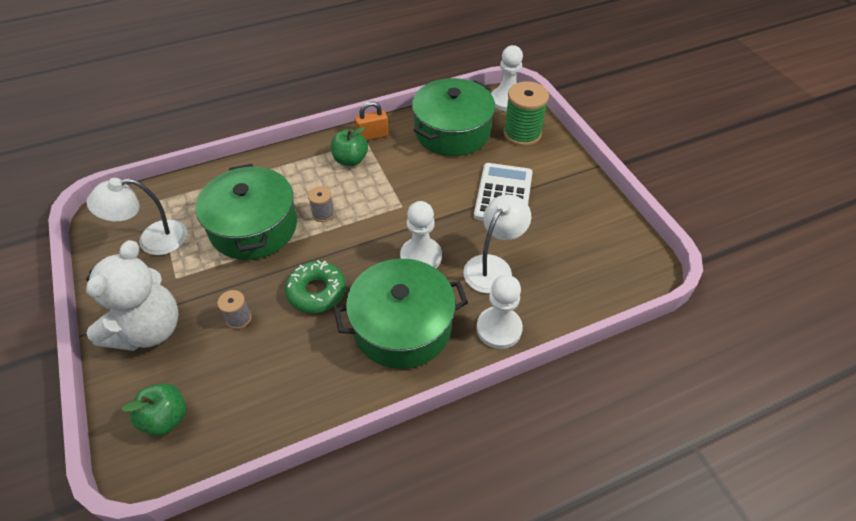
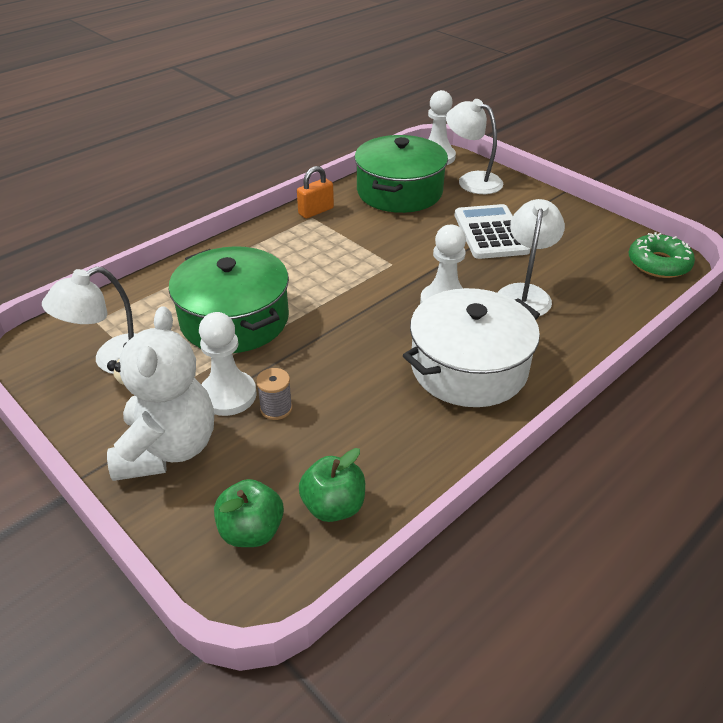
camera: 20 degrees left, 10 degrees down
green donut [285,260,346,313] -> green donut moved to [629,232,695,278]
grey spool [308,186,335,222] -> none
green apple [331,127,368,166] -> green apple moved to [299,448,365,522]
green pot [334,259,468,369] -> white pot [403,288,540,407]
white pawn [476,275,523,349] -> white pawn moved to [199,312,257,416]
green spool [503,81,549,146] -> white lamp [446,99,503,194]

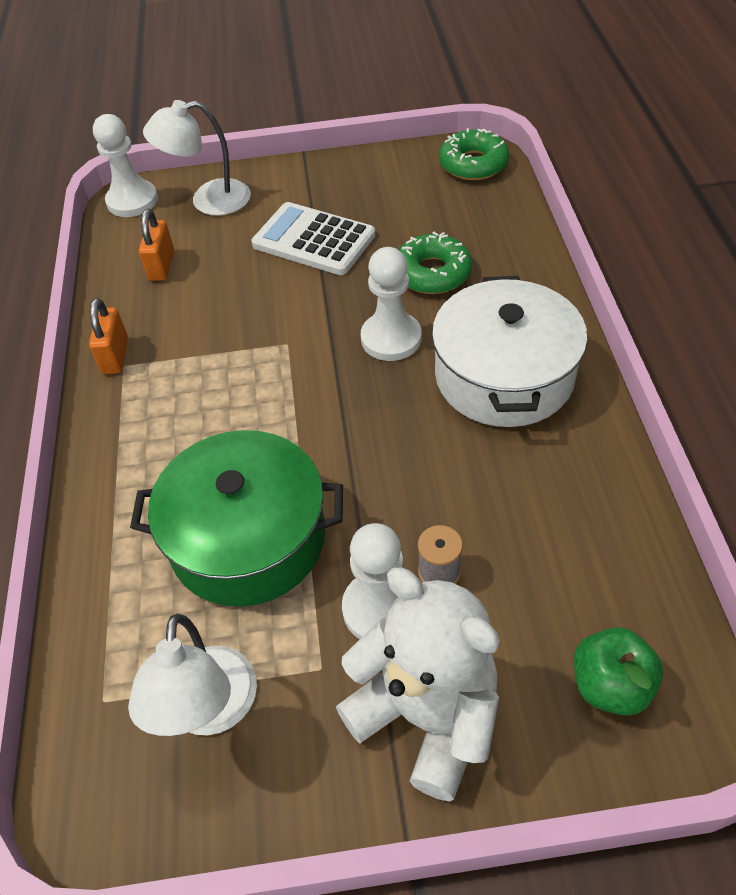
camera: 50 degrees left, 10 degrees up
green apple [299,448,365,522] -> none
green pot [354,135,448,213] -> orange padlock [139,209,174,281]
white lamp [498,199,565,316] -> green donut [399,232,472,294]

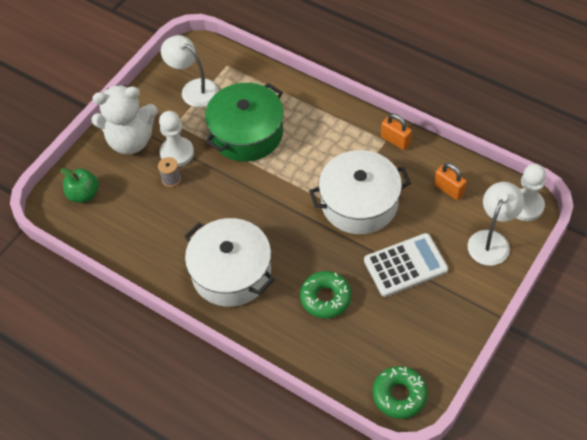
camera: 130 degrees right, 5 degrees up
white pawn [361,247,421,361] -> none
none -> white pot [309,150,411,234]

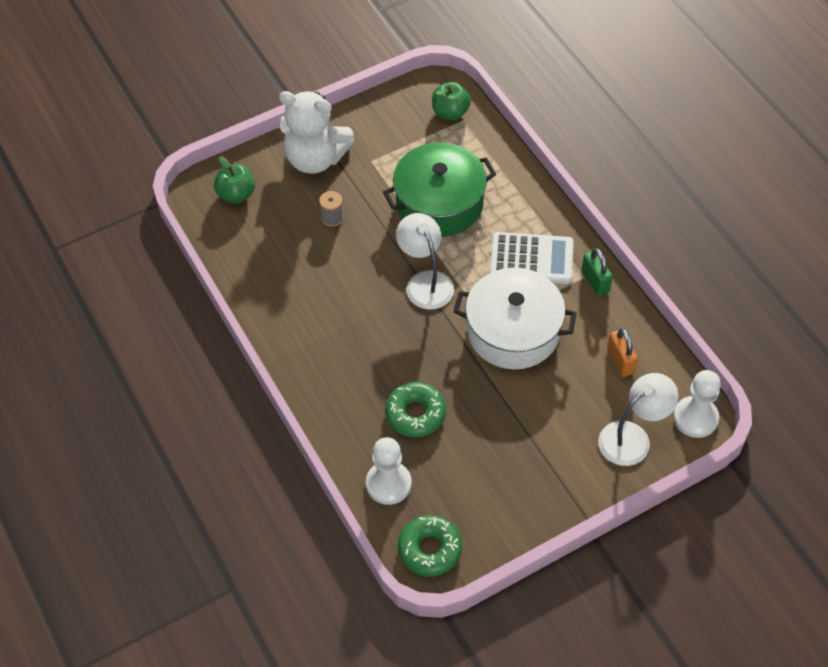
camera: 25 degrees right, 0 degrees up
white pawn [159,111,194,167] -> white pawn moved to [366,437,412,505]
white lamp [161,35,219,107] -> white lamp moved to [396,213,454,310]
white pot [184,218,274,307] -> none
white calculator [364,233,448,297] -> white calculator moved to [490,232,574,284]
orange padlock [381,114,412,150] -> green padlock [582,248,613,296]
none -> green apple [432,82,471,120]

